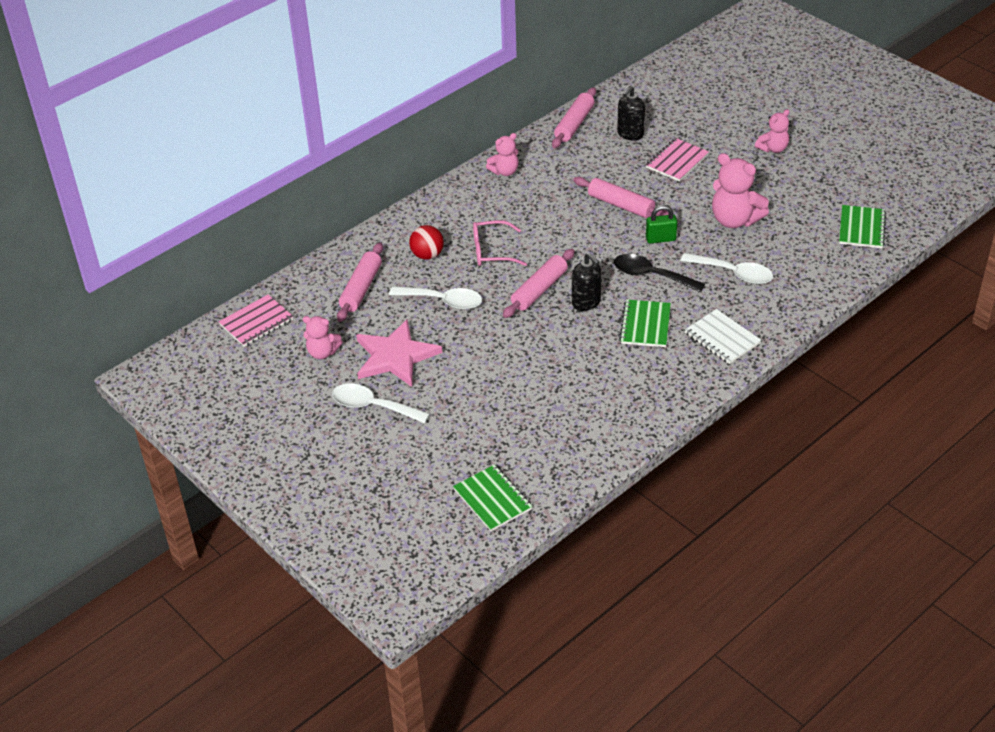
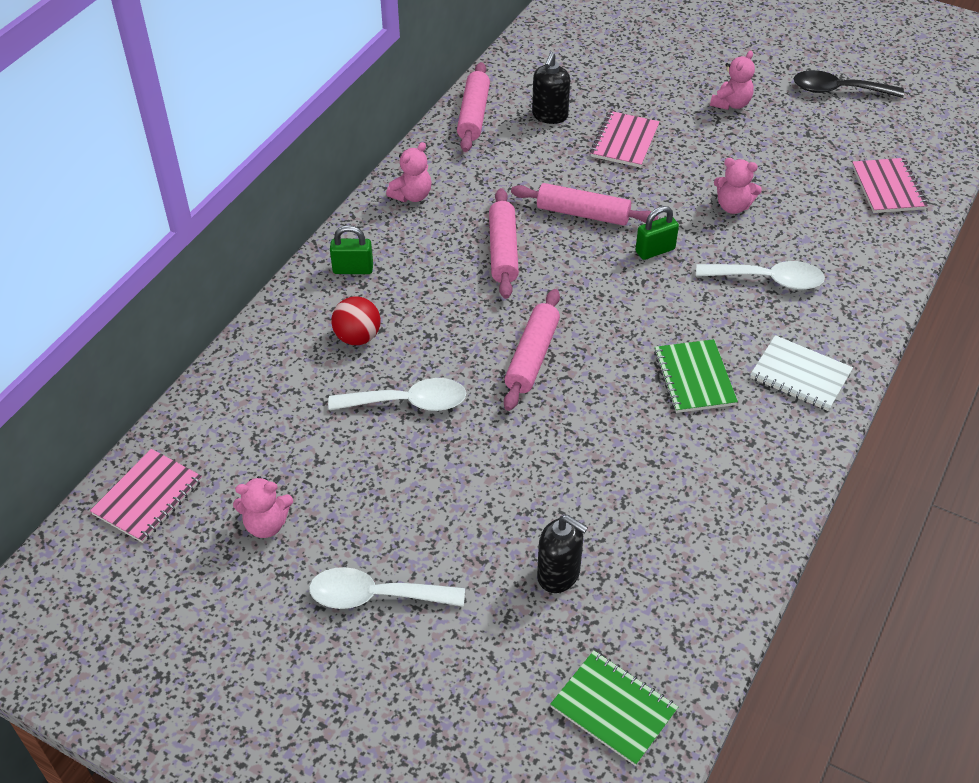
camera: 20 degrees left, 5 degrees up
pink rolling pin [337,243,383,322] -> pink rolling pin moved to [489,188,519,299]
pink star [356,319,442,387] -> none
pink glasses [473,220,527,266] -> none
black soap dispenser [572,253,601,311] -> black soap dispenser moved to [537,515,588,593]
black spoon [614,254,705,292] -> black spoon moved to [794,70,904,98]
pink teddy bear [712,153,769,228] -> pink teddy bear [714,158,762,214], size x0.60
green notebook [839,205,886,248] -> pink notebook [852,158,928,213]
none -> green padlock [330,225,373,274]

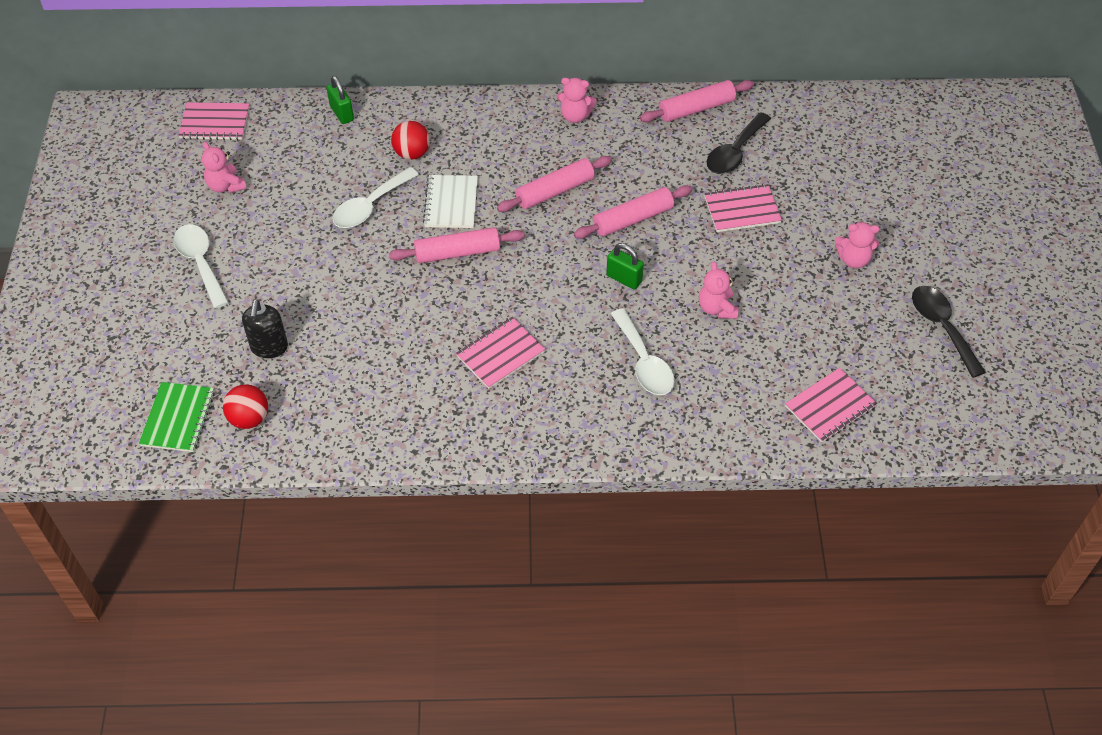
camera: 60 degrees right, 5 degrees up
white spoon [328,378,466,411] -> white spoon turned 75 degrees clockwise [332,167,419,228]
green padlock [330,225,373,274] -> green padlock moved to [327,76,354,124]
pink rolling pin [511,183,658,226] -> pink rolling pin turned 75 degrees clockwise [574,185,692,239]
black soap dispenser [532,52,570,124] -> black spoon [707,112,771,174]
green notebook [654,339,738,413] -> pink notebook [456,317,545,389]
white notebook [750,335,853,411] -> white notebook moved to [423,175,478,228]
none -> red ball [223,384,268,429]

